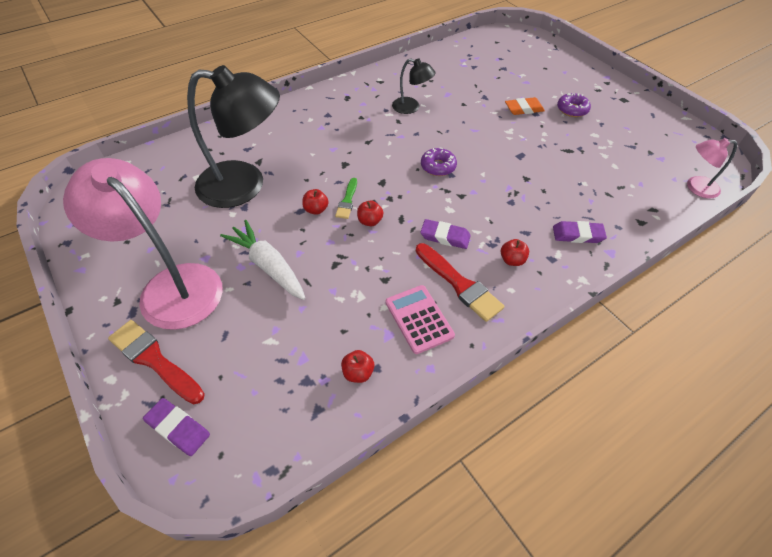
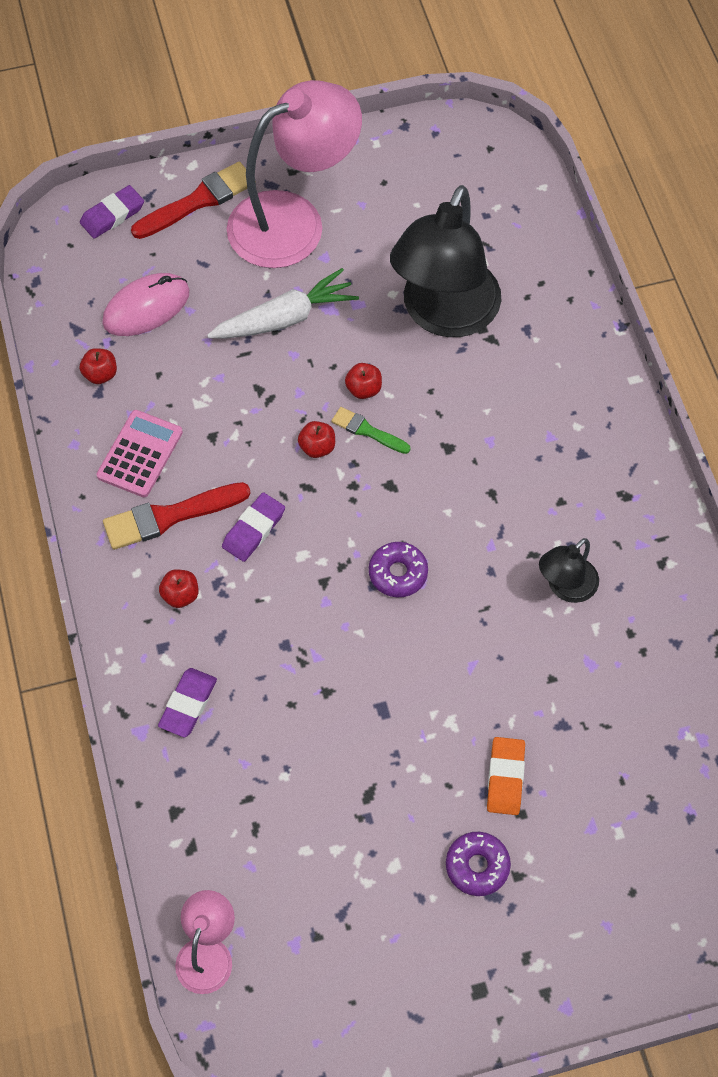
camera: 110 degrees right, 10 degrees up
pink calculator [386,285,455,354] -> pink calculator turned 60 degrees counterclockwise [97,410,183,497]
none -> pink mouse [102,273,190,336]

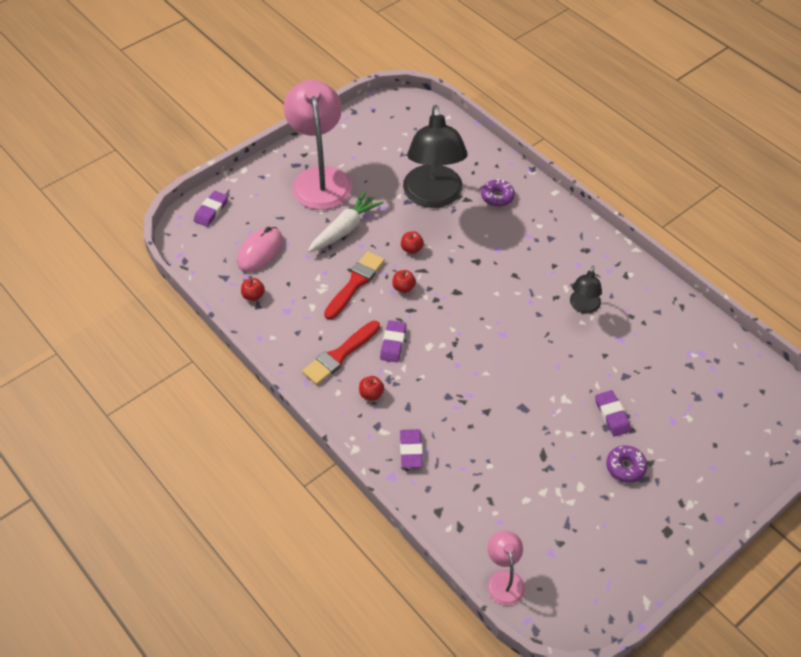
camera: 25 degrees left, 10 degrees down
pink calculator [97,410,183,497] -> none
red brush [131,162,256,239] -> red brush moved to [324,251,385,320]
pink lamp [227,80,362,268] -> pink lamp turned 45 degrees counterclockwise [284,80,352,210]
green brush [331,407,410,454] -> none
purple donut [369,542,428,597] -> purple donut moved to [481,179,515,207]
orange eraser [487,737,525,815] -> purple eraser [595,390,631,437]

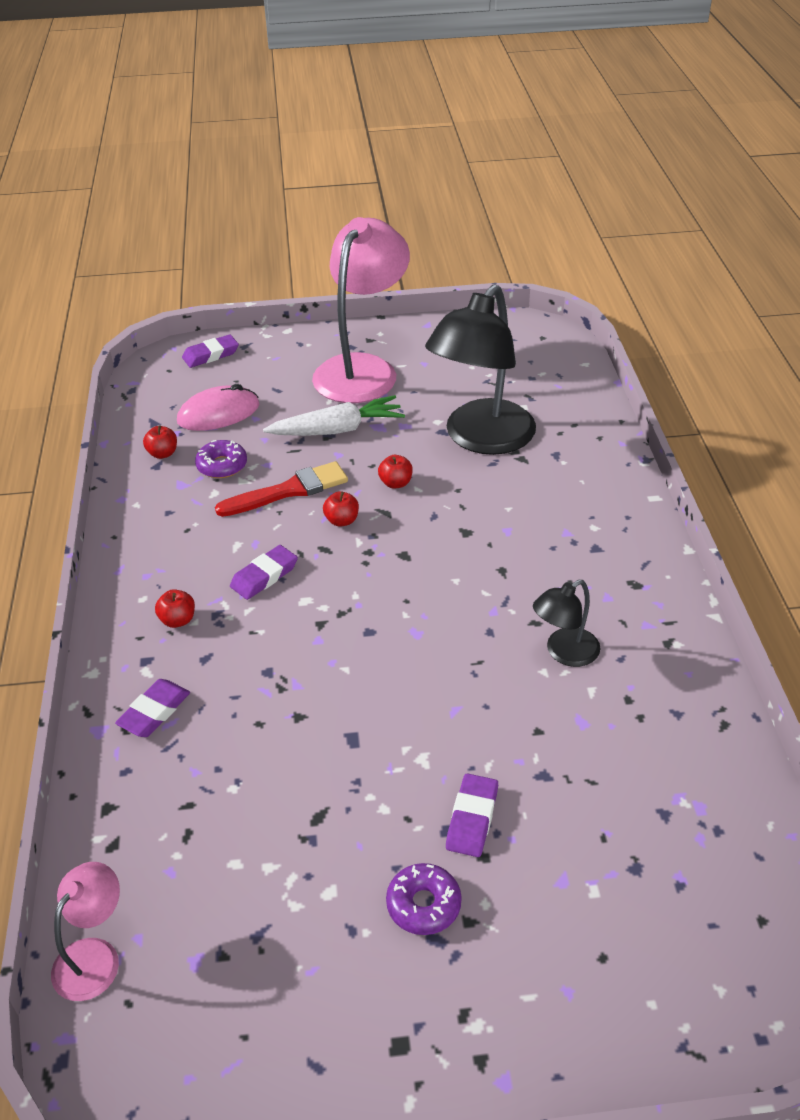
camera: 35 degrees right, 10 degrees down
red brush [302,321,380,385] -> none
purple donut [481,179,515,207] -> purple donut moved to [195,440,247,478]

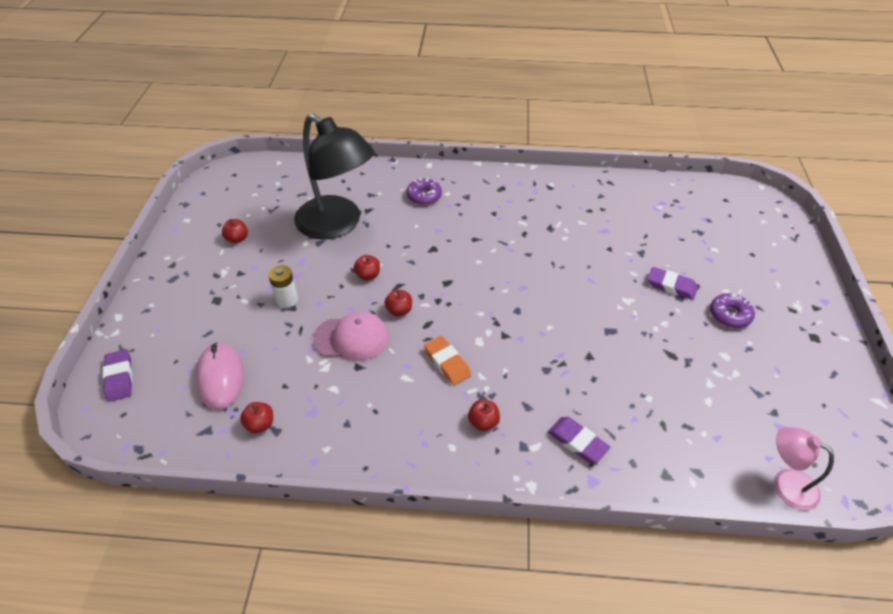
camera: 80 degrees left, 5 degrees up
purple donut [195,440,247,478] -> purple donut moved to [406,178,442,205]
red brush [215,461,348,517] -> pink cap [313,311,389,361]
purple eraser [230,545,298,600] -> orange eraser [424,336,471,385]
white carrot [263,395,405,436] -> white battery [268,265,298,308]
pink lamp [312,217,410,403] -> none
black lamp [533,580,600,667] -> none
none -> red apple [222,219,248,243]

